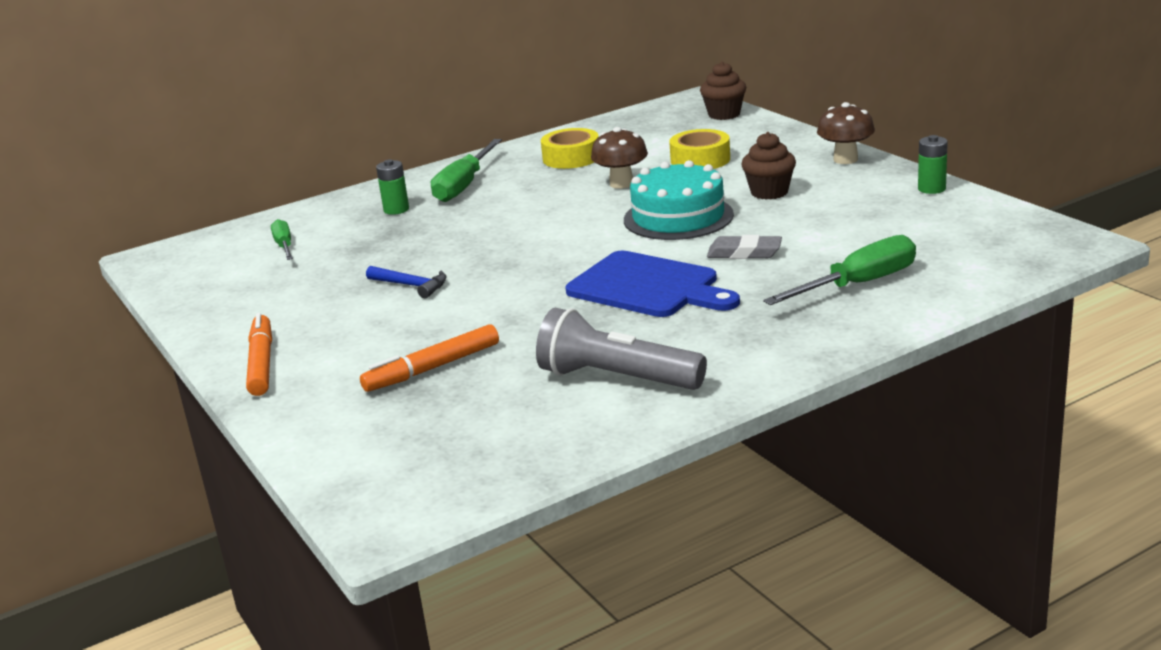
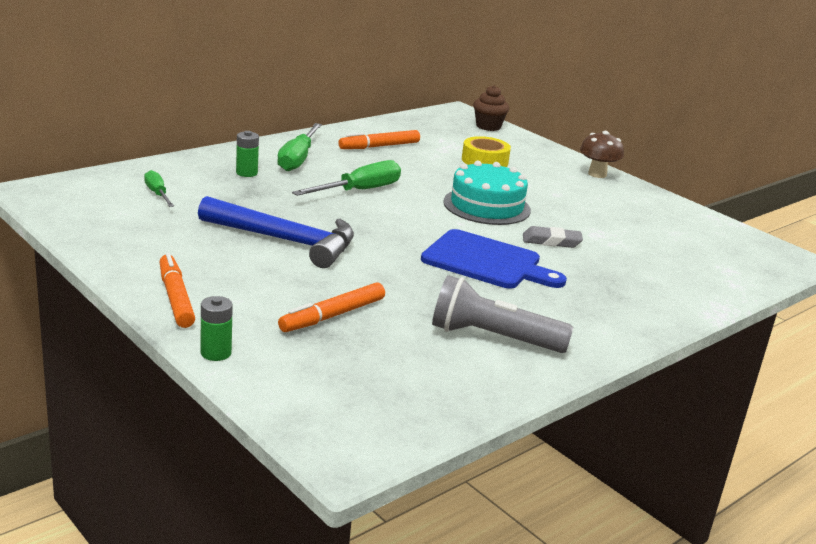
camera: 15 degrees left, 0 degrees up
blue hammer [366,266,447,298] -> blue hammer [198,196,354,268], size x2.17
yellow tape [541,128,599,169] -> orange marker [339,130,420,149]
brown mushroom [591,127,648,189] -> none
brown cupcake [742,132,796,200] -> none
green screwdriver [763,235,916,305] -> green screwdriver moved to [292,160,401,196]
green battery [918,135,948,194] -> green battery moved to [201,296,233,361]

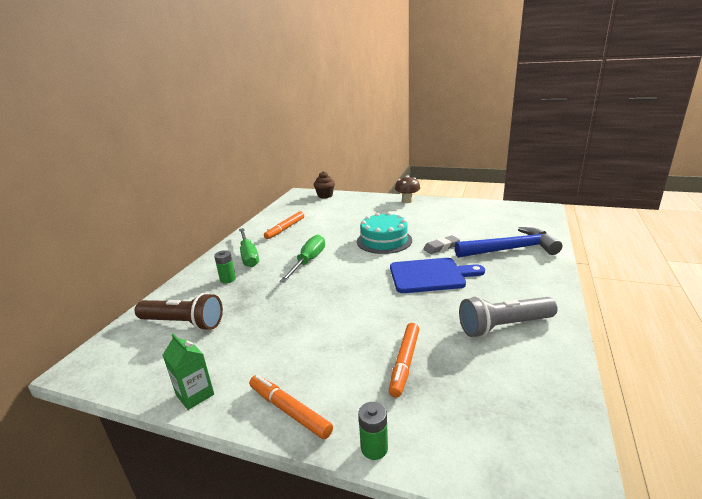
camera: 25 degrees left, 0 degrees up
green screwdriver [144,170,174,207] -> brown flashlight [135,293,223,331]
blue hammer [198,196,354,268] -> blue hammer moved to [455,227,562,258]
yellow tape [462,136,511,167] -> none
none -> green carton [163,334,214,410]

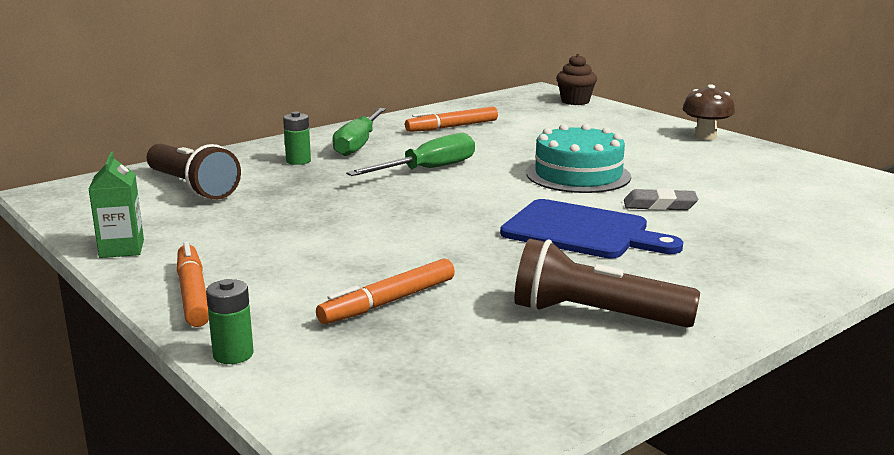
camera: 30 degrees right, 5 degrees down
blue hammer [455,227,562,258] -> none
grey flashlight [459,296,558,337] -> brown flashlight [514,239,700,328]

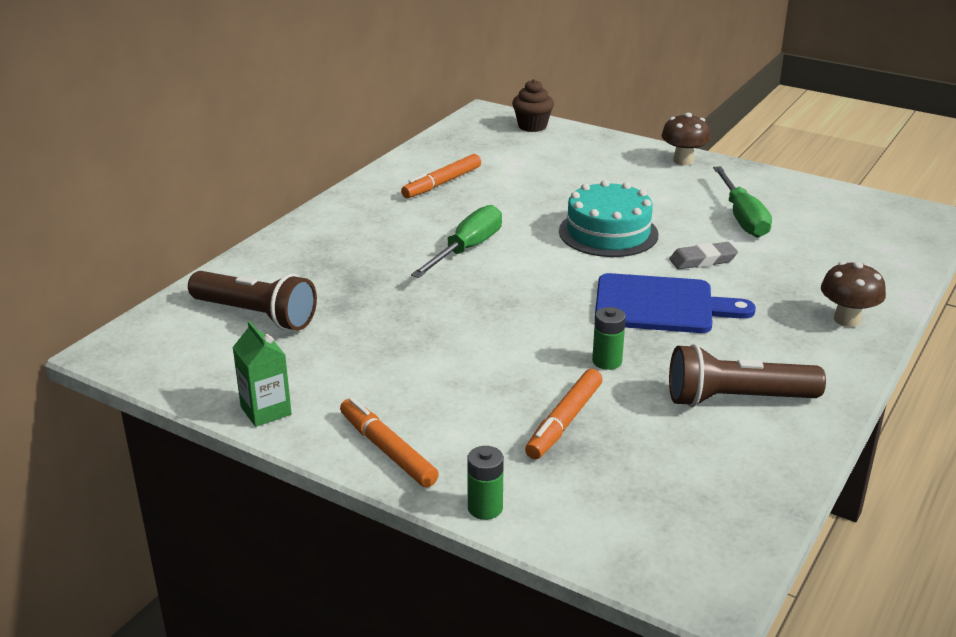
camera: 20 degrees left, 10 degrees up
green battery [283,112,311,165] -> green battery moved to [592,307,626,370]
green screwdriver [333,108,386,156] -> green screwdriver moved to [713,166,772,238]
none -> brown mushroom [821,262,886,327]

